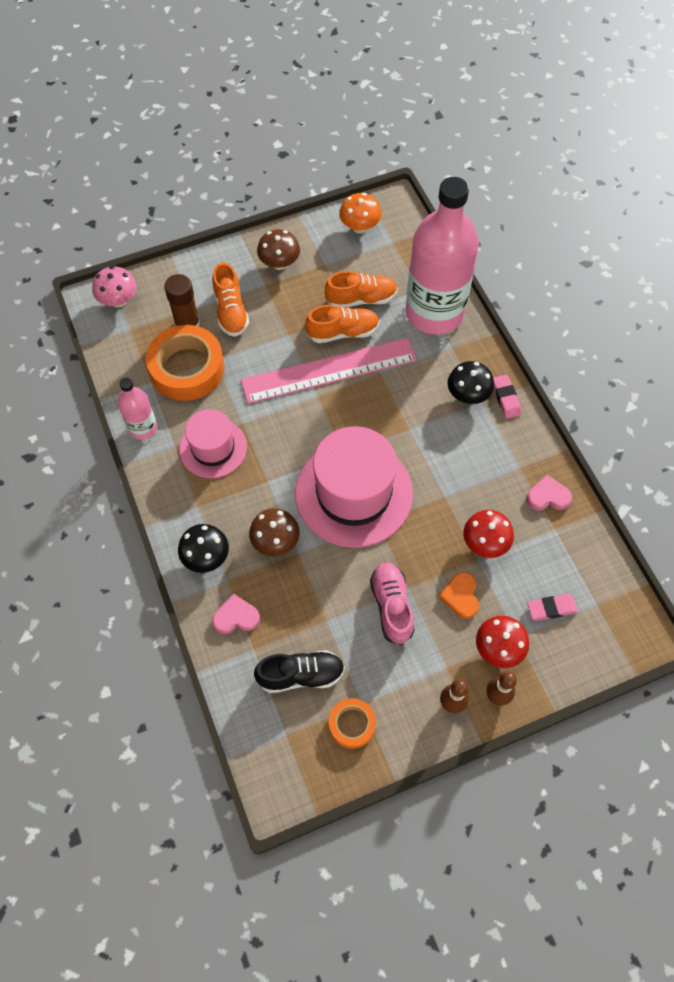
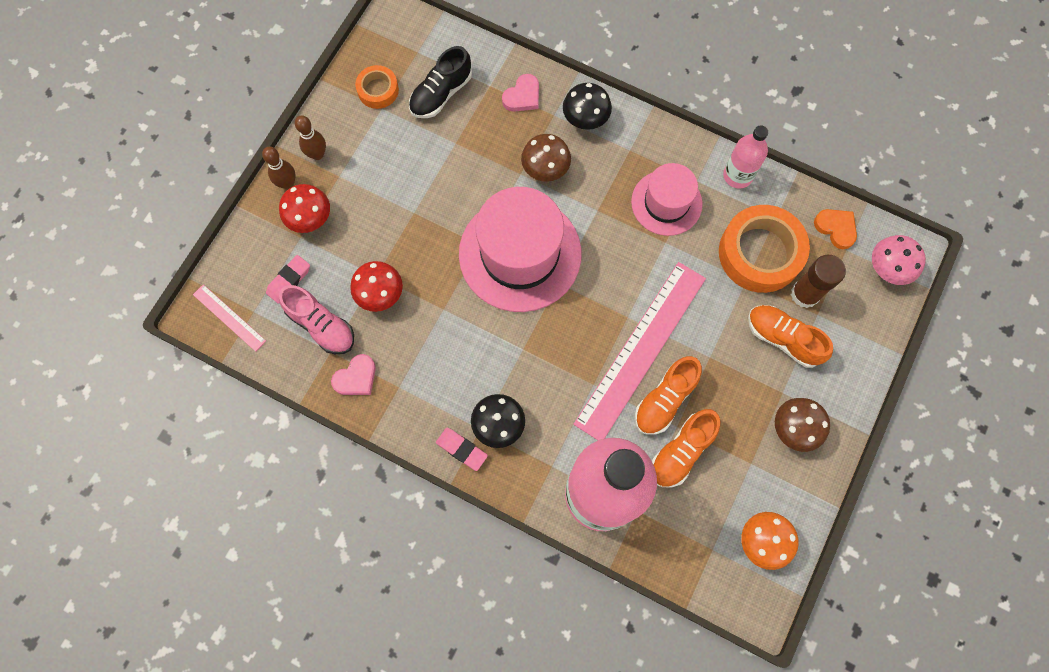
camera: 140 degrees right, 10 degrees up
pink shoe [370,562,414,645] -> pink shoe moved to [279,285,354,354]
orange heart [439,572,479,619] -> orange heart moved to [814,209,857,249]
none -> pink ruler [193,284,266,352]

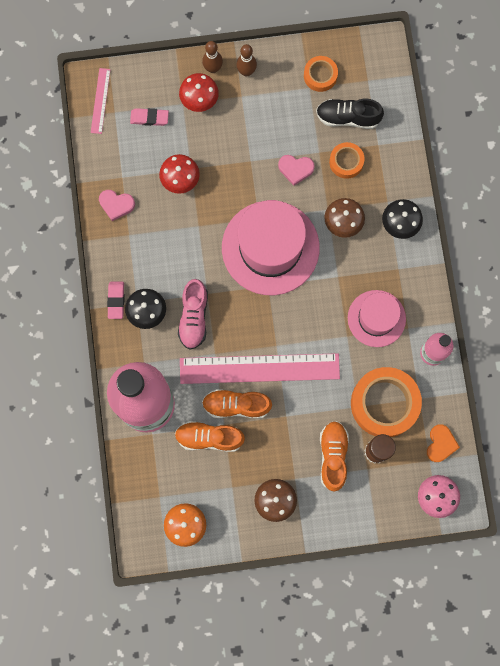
camera: 55 degrees right, 5 degrees up
pink shoe [279,285,354,354] -> pink shoe moved to [178,279,208,350]
pink heart [502,74,539,112] -> pink heart moved to [278,155,315,186]
none -> orange tape [329,142,365,179]

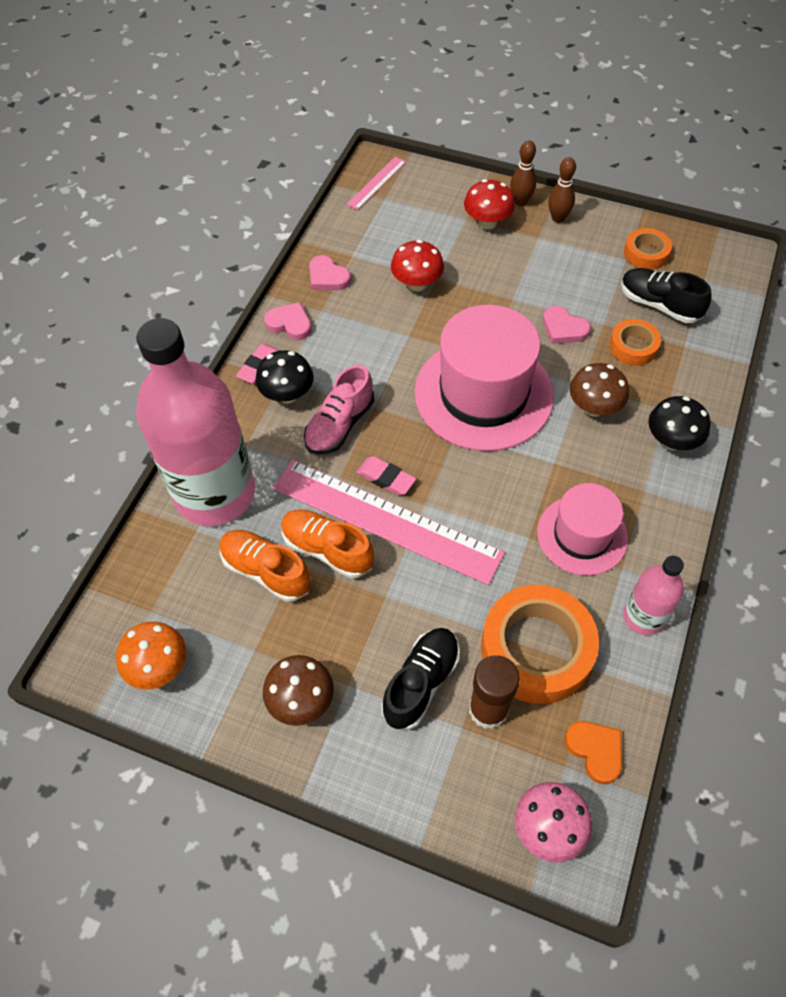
camera: 30 degrees right, 20 degrees down
pink eraser [130,108,169,126] -> pink eraser moved to [356,456,416,496]
orange shoe [320,421,349,492] -> black shoe [381,628,460,730]
orange heart [427,424,460,462] -> orange heart turned 75 degrees counterclockwise [565,721,622,784]
none -> pink heart [264,302,312,340]

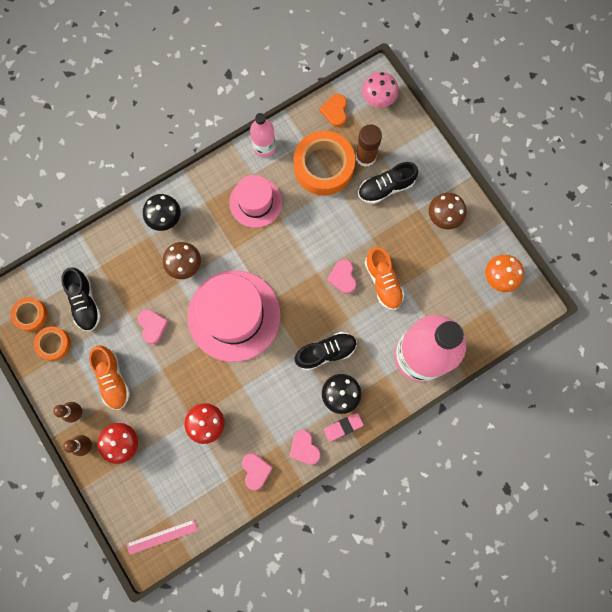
camera: 145 degrees left, 20 degrees up
orange shoe [220,530,311,602] -> orange shoe moved to [89,345,130,410]
pink ruler [273,460,505,585] -> pink heart [327,259,357,294]
pink shoe [304,365,374,455] -> black shoe [294,332,357,371]
pink eraser [356,456,416,496] -> none
orange tape [609,319,661,366] -> orange tape moved to [10,297,48,331]

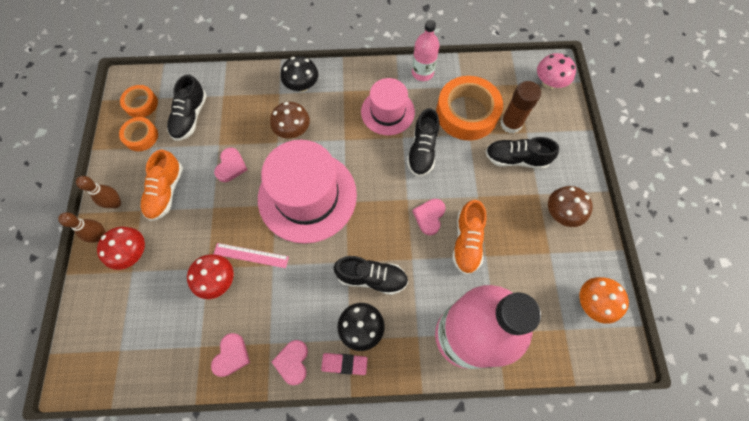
camera: 30 degrees right, 10 degrees down
pink ruler [126,520,198,555] -> pink ruler moved to [214,243,289,268]
orange heart [320,94,347,127] -> none
none -> black shoe [407,108,439,177]

